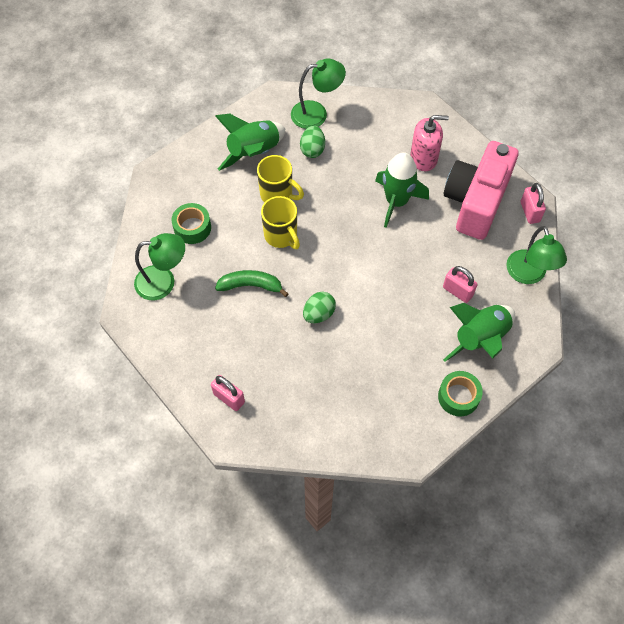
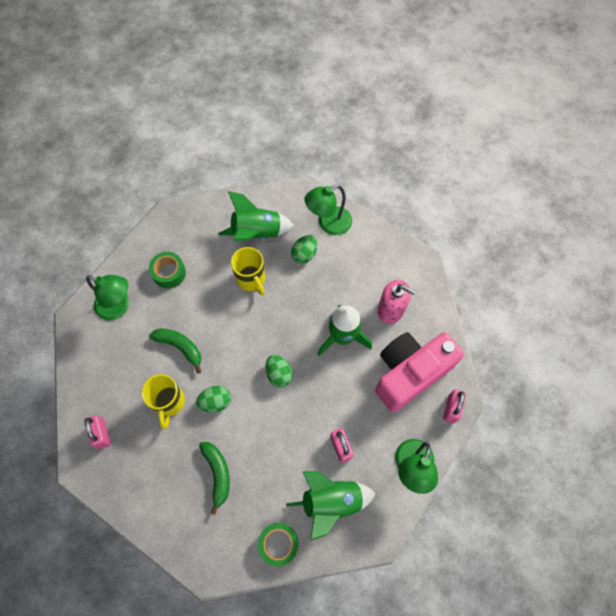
camera: 30 degrees right, 5 degrees up
yellow mug [261,196,300,249] -> yellow mug moved to [141,374,185,429]
green lamp [291,59,346,129] -> green lamp turned 135 degrees clockwise [305,185,352,235]
none -> green banana [199,442,230,515]
none -> green egg [265,354,293,387]

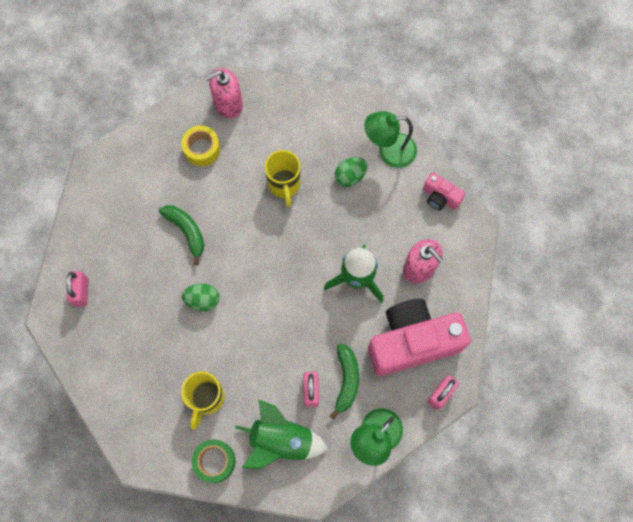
camera: 20 degrees right, 5 degrees up
green lamp [86,275,129,320] -> none
yellow mug [141,374,185,429] -> yellow mug moved to [181,372,225,430]
green tape [149,252,186,288] -> yellow tape [181,126,220,166]
green banana [199,442,230,515] -> green banana moved to [330,344,359,420]
green rocket [218,191,294,241] -> none
green egg [265,354,293,387] -> none
none -> pink soap dispenser [205,68,243,118]
none -> pink camera [423,172,465,210]

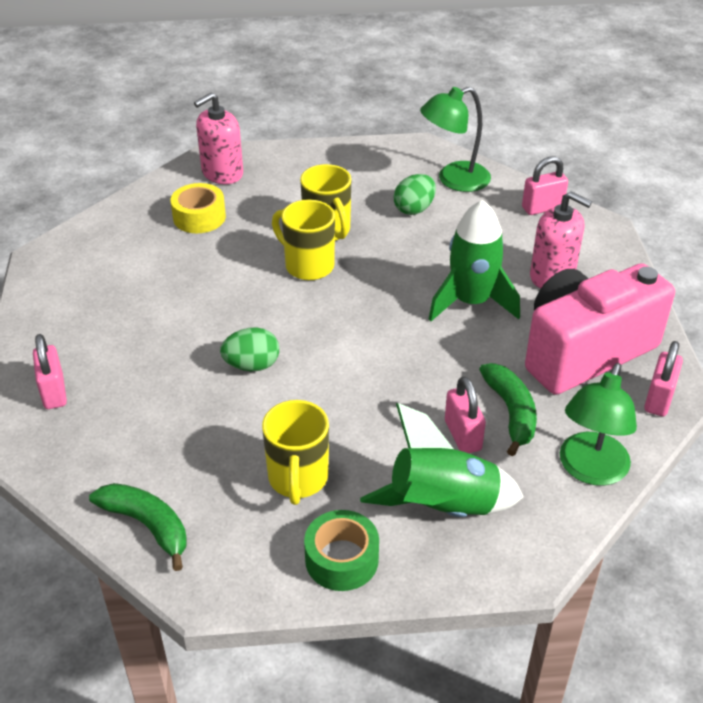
camera: 15 degrees left, 30 degrees down
green banana [159,205,205,265] -> green banana moved to [89,483,187,571]
pink camera [423,172,465,210] -> pink padlock [522,156,568,215]
none -> yellow mug [272,200,335,280]

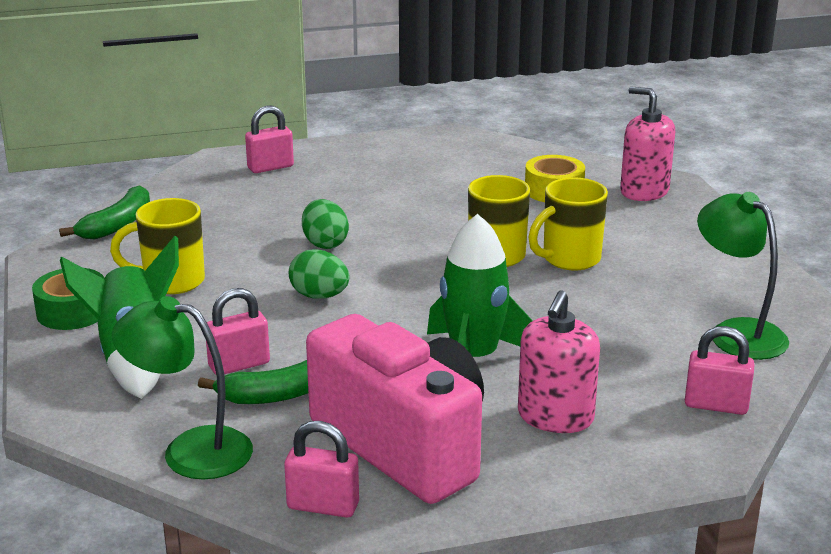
camera: 80 degrees right, 15 degrees down
green egg [393,174,436,215] -> green egg moved to [289,249,349,299]
pink padlock [522,156,568,215] -> pink padlock turned 45 degrees counterclockwise [685,326,755,415]

